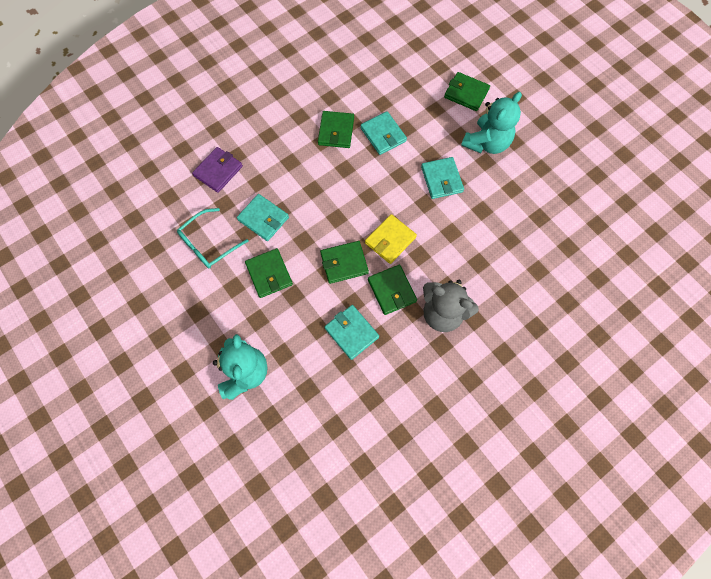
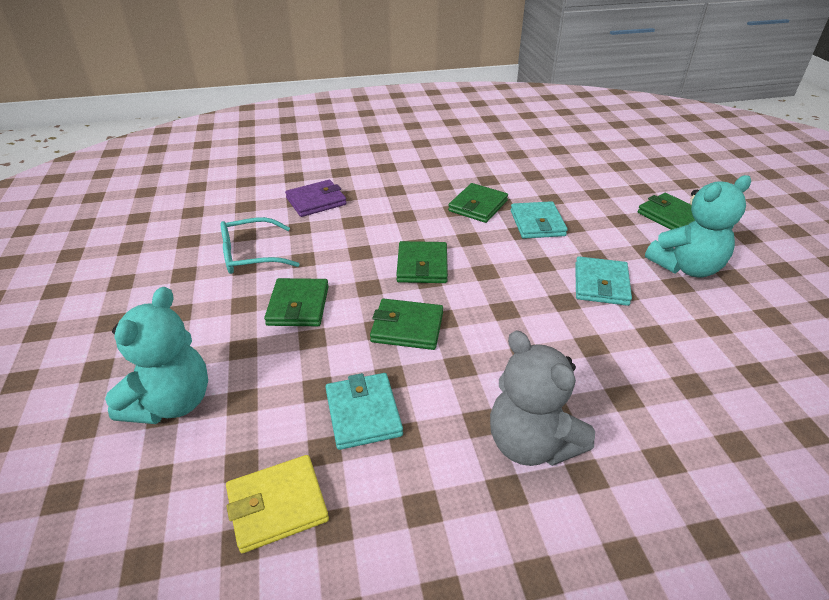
camera: 25 degrees right, 30 degrees down
turquoise wallet [237,194,289,241] -> none
yellow wallet [365,214,417,264] -> yellow wallet moved to [226,455,329,553]
green wallet [368,265,417,315] -> green wallet moved to [396,241,448,283]

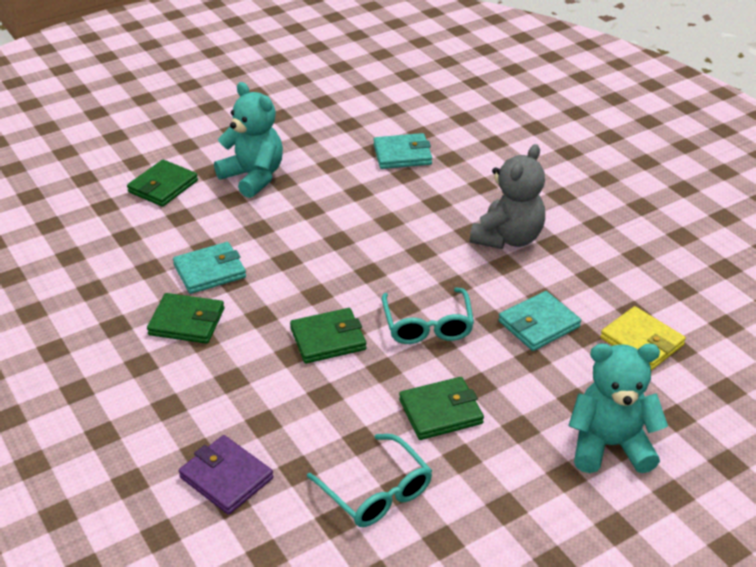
camera: 110 degrees left, 0 degrees up
green wallet [370,299,443,350] -> turquoise glasses [382,288,474,344]
turquoise wallet [575,256,632,306] -> turquoise wallet moved to [373,133,432,169]

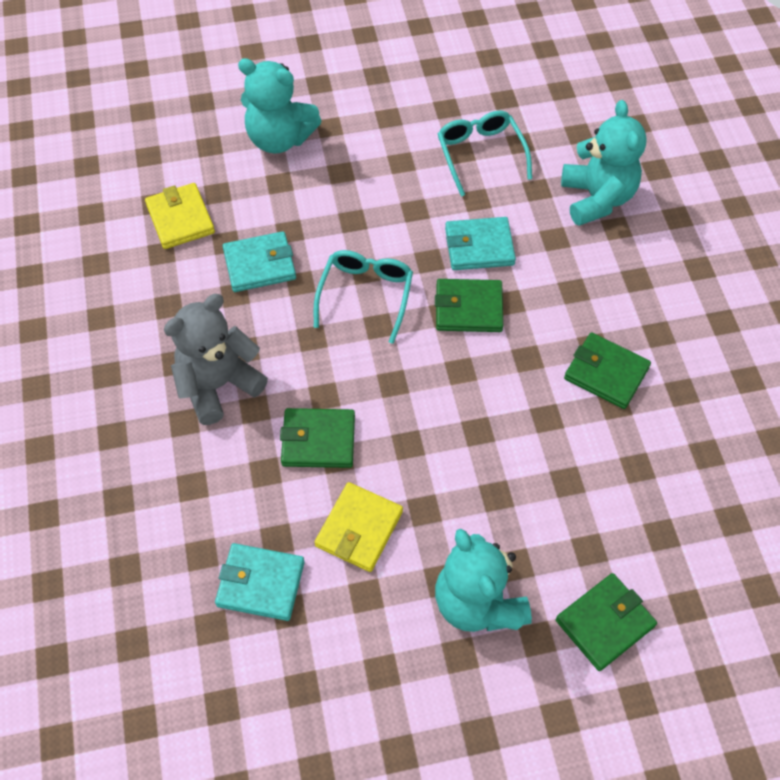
camera: 160 degrees left, 20 degrees up
turquoise wallet [173,242,246,294] -> turquoise wallet moved to [445,217,516,270]
purple wallet [179,435,274,515] -> turquoise teddy bear [561,100,647,226]
green wallet [399,377,484,440] -> green wallet moved to [280,408,355,468]
none -> yellow wallet [315,482,403,572]

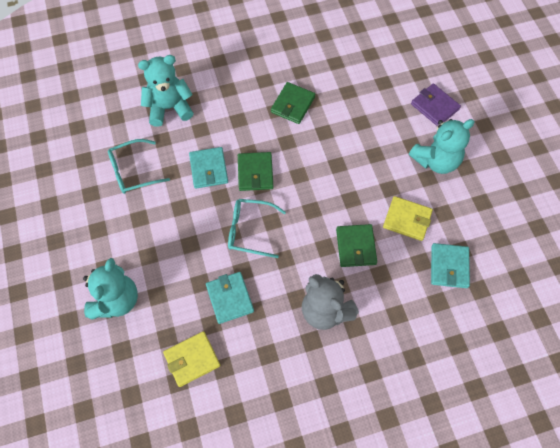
camera: 95 degrees left, 5 degrees up
green wallet [556,573,657,671] -> purple wallet [411,84,461,126]

